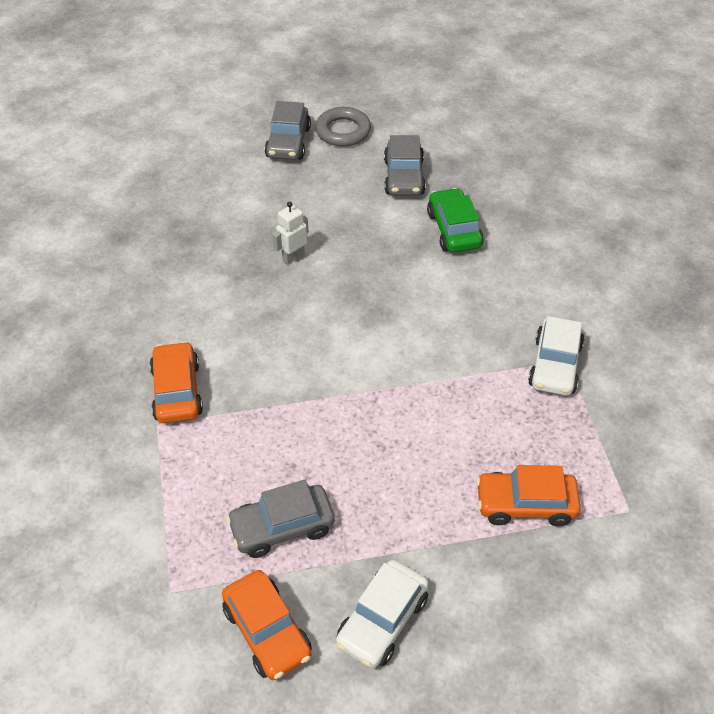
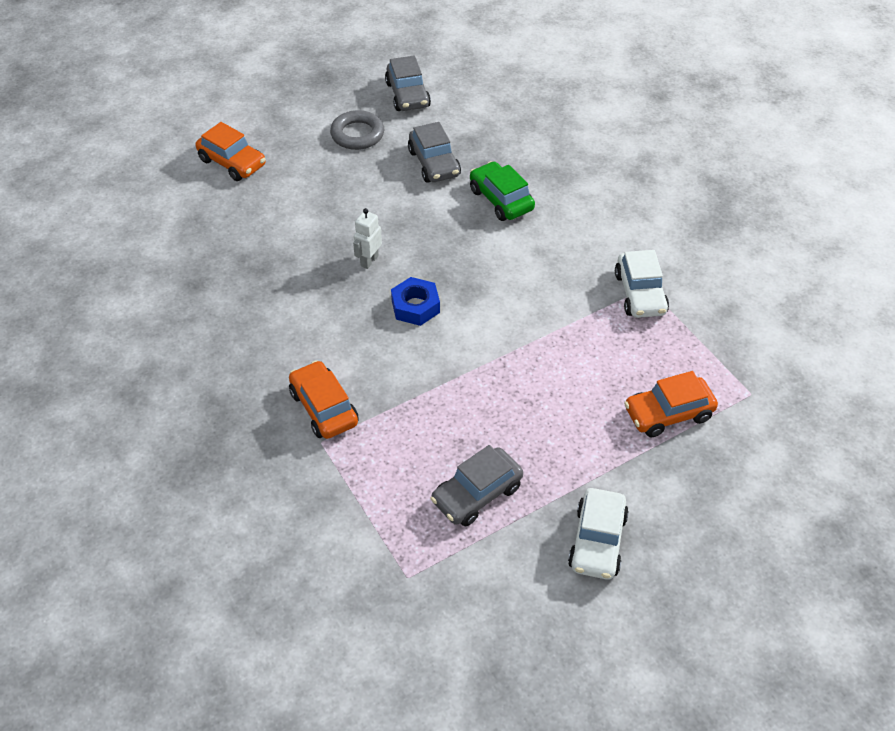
camera: 20 degrees left, 0 degrees up
orange car [222,570,312,680] -> orange car moved to [196,122,266,181]
grey car [265,101,311,160] -> grey car moved to [385,55,431,111]
none -> blue nut [391,277,440,326]

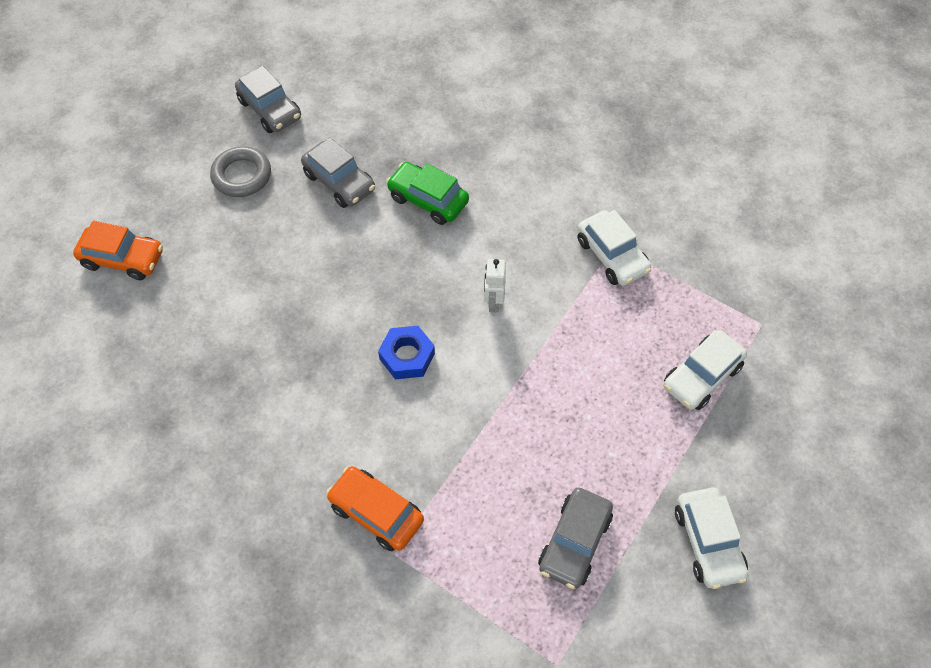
camera: 25 degrees left, 10 degrees up
white robot [353,208,382,269] -> white robot moved to [484,259,506,313]
orange car [624,371,718,438] -> white car [664,330,747,410]

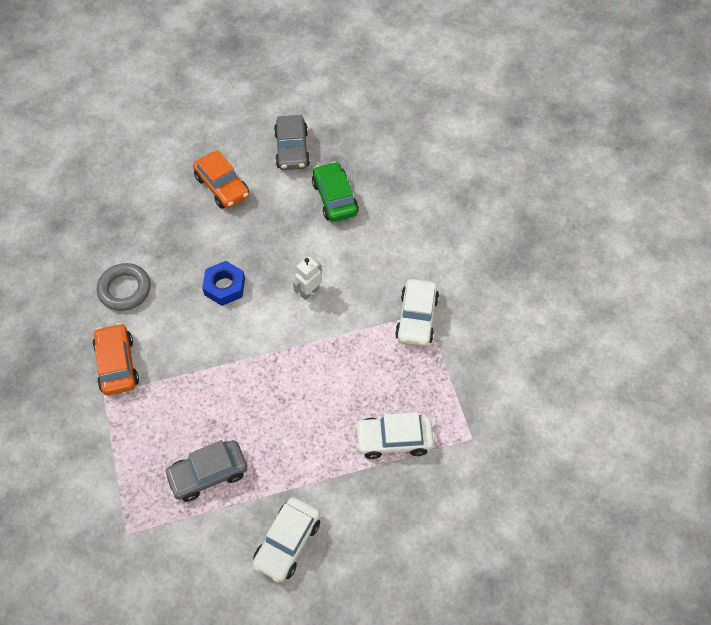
camera: 40 degrees right, 0 degrees up
orange car [73,221,163,280] -> orange car moved to [193,150,249,209]
grey ring [210,146,271,197] -> grey ring moved to [97,263,151,311]
grey car [235,66,301,133] -> none

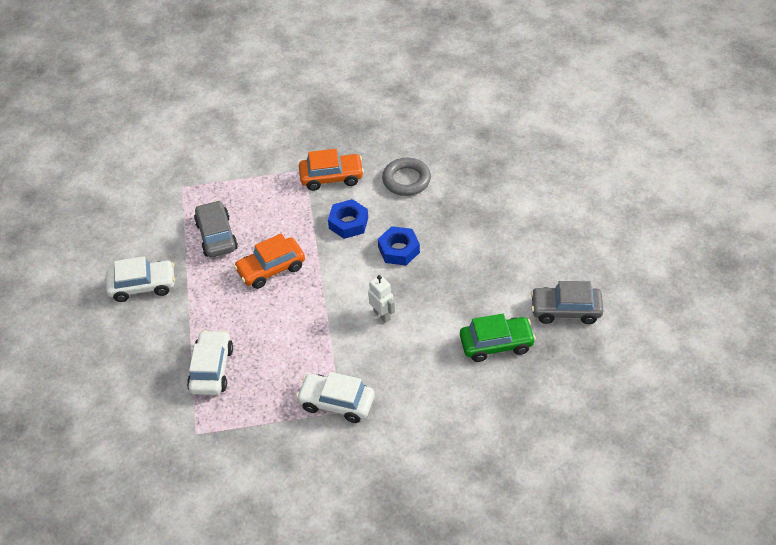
camera: 100 degrees right, 10 degrees down
orange car [193,150,249,209] -> orange car moved to [234,233,305,289]
white car [252,497,320,582] -> white car turned 135 degrees clockwise [106,256,175,302]
none -> blue nut [328,199,368,239]

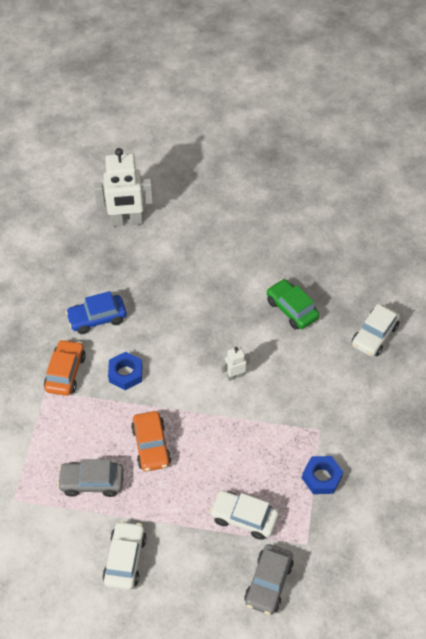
camera: 75 degrees left, 5 degrees up
white car [296,372,374,423] -> white car moved to [352,304,400,356]
blue nut [378,226,420,266] -> blue nut moved to [302,456,343,494]
grey ring [382,158,431,196] -> blue car [66,291,127,334]
green car [460,314,536,362] -> green car turned 45 degrees counterclockwise [267,279,319,329]
grey car [531,281,603,324] -> grey car moved to [244,544,294,615]
none -> white robot [94,148,153,227]

